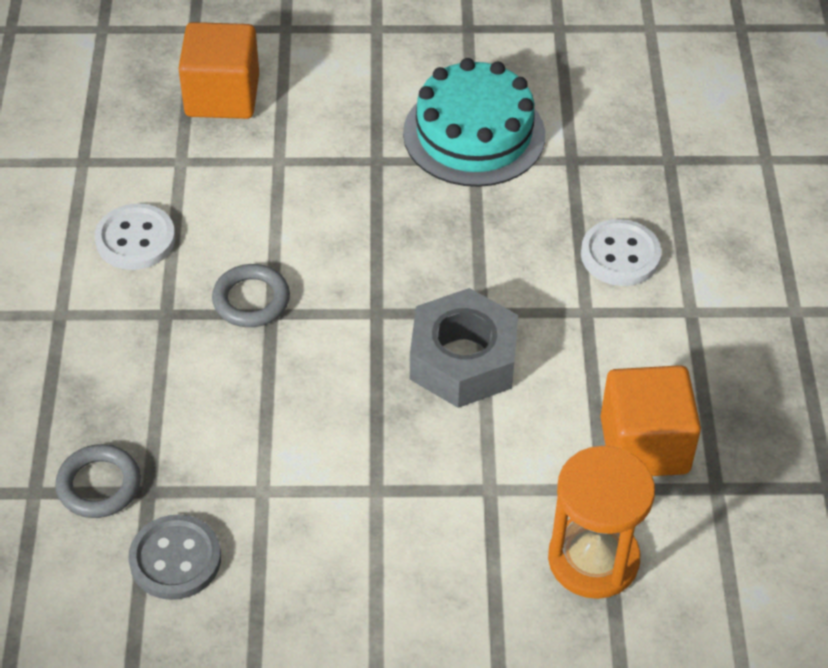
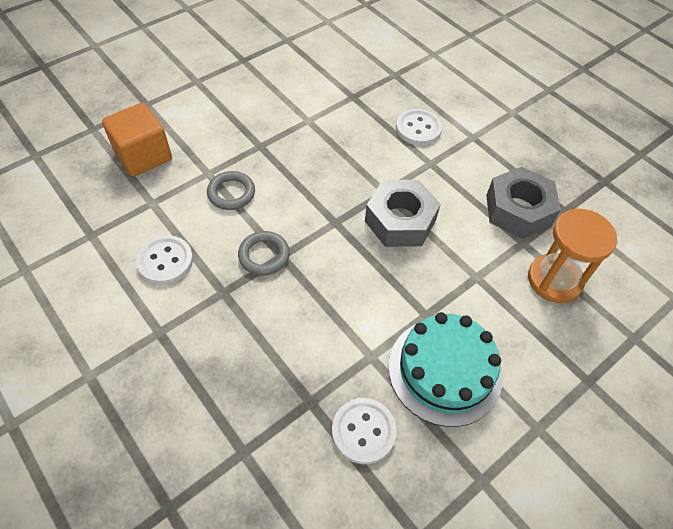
camera: 40 degrees left, 5 degrees up
grey ring [55,444,141,518] -> grey ring moved to [207,171,255,210]
grey button [128,515,221,600] -> white button [332,398,397,464]
turquoise cake [403,58,545,187] -> turquoise cake moved to [388,312,503,427]
orange cube [600,365,701,476] -> grey nut [486,167,561,239]

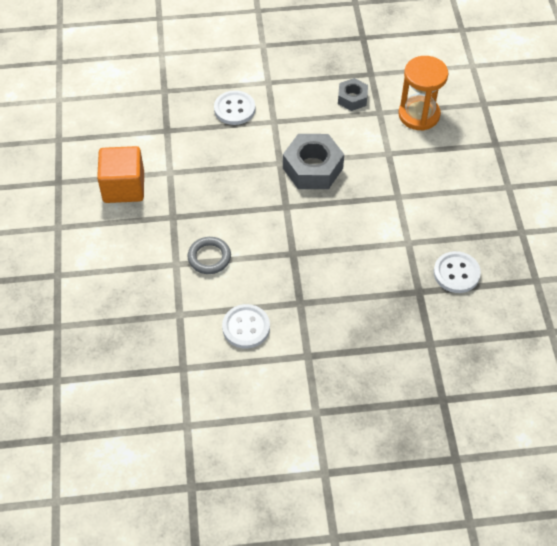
camera: 55 degrees left, 0 degrees up
orange cube [102,103,172,177] -> orange cube moved to [97,146,144,203]
grey ring [238,231,290,275] -> none
turquoise cake [388,312,503,427] -> none
grey nut [486,167,561,239] -> grey nut [338,78,368,111], size x0.57

